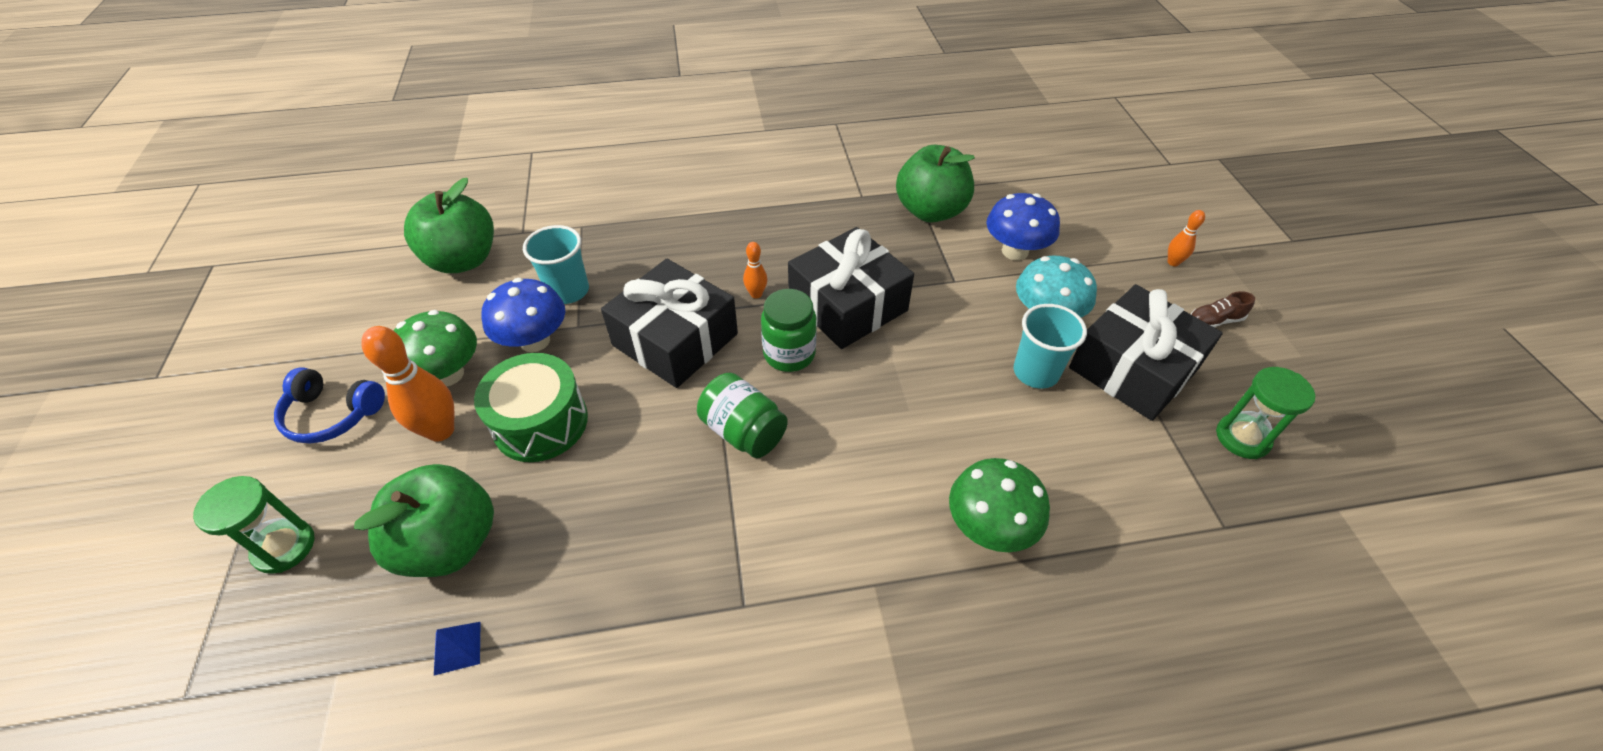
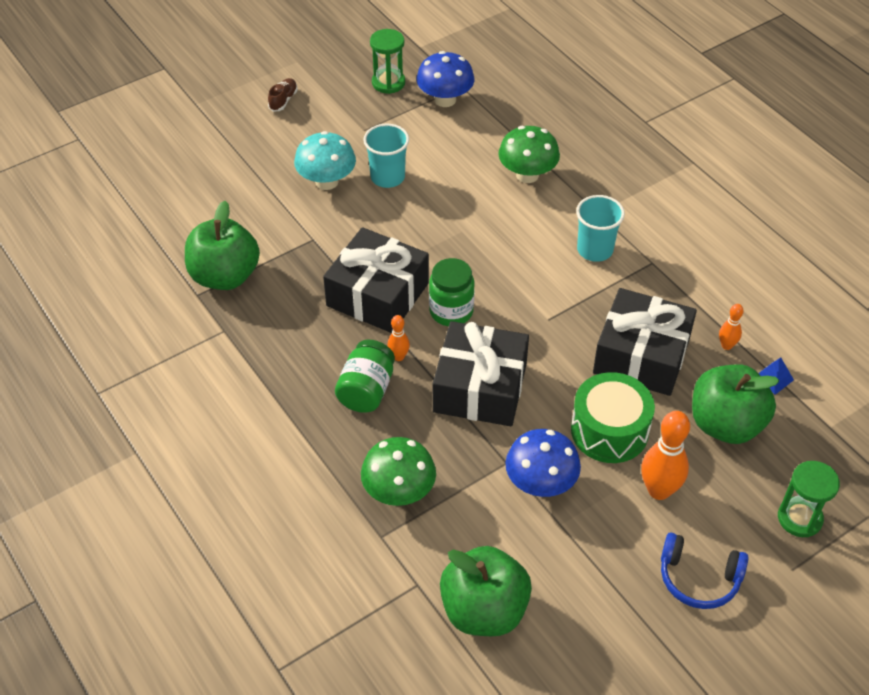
camera: 115 degrees left, 0 degrees up
blue headphones [274,367,385,443] -> blue headphones turned 120 degrees clockwise [661,533,748,609]
green mushroom [394,310,477,387] -> green mushroom moved to [361,437,436,506]
turquoise cup [523,225,589,304] -> turquoise cup moved to [576,195,625,262]
green jar [697,373,788,458] -> green jar moved to [335,340,395,413]
blue mushroom [986,193,1060,260] -> blue mushroom moved to [416,51,474,107]
black gift [1069,284,1223,421] -> black gift moved to [593,288,697,396]
orange bowling pin [1168,210,1205,266] -> orange bowling pin moved to [719,304,744,350]
brown shoe [1191,291,1255,328] -> brown shoe turned 120 degrees counterclockwise [268,78,298,112]

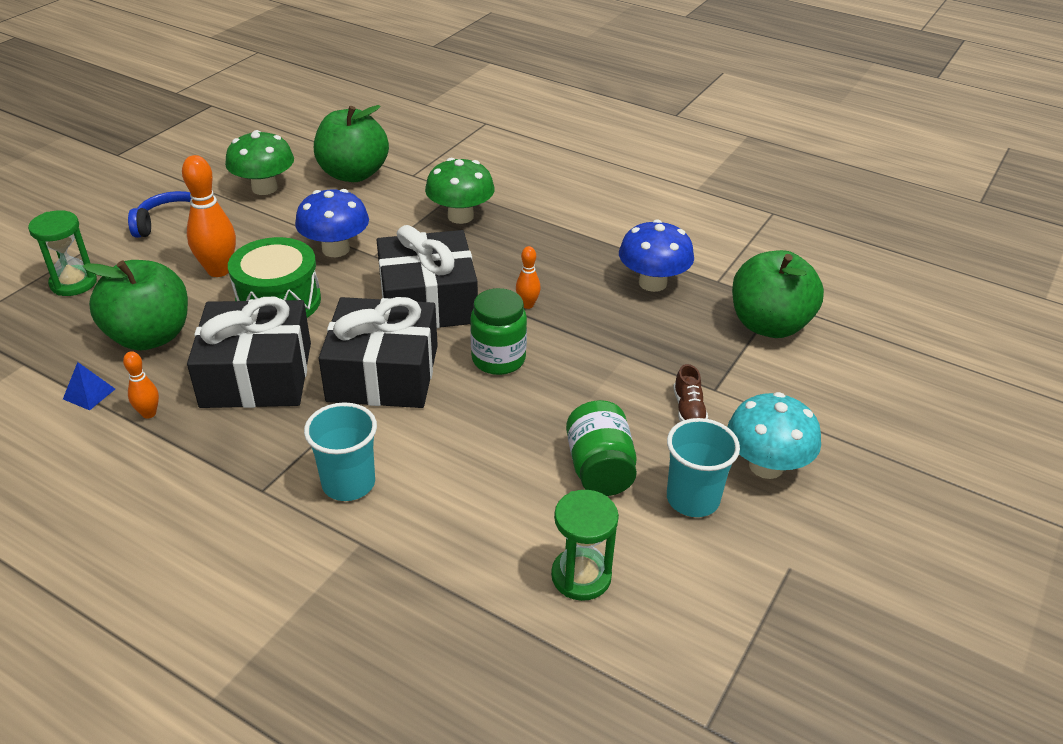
camera: 155 degrees right, 10 degrees down
brown shoe [268,78,298,112] -> brown shoe moved to [673,364,708,421]
black gift [323,227,429,333] -> black gift moved to [319,297,438,408]
green jar [335,340,395,413] -> green jar moved to [566,400,637,496]
green hourglass [370,29,405,94] -> green hourglass moved to [551,490,619,601]
blue mushroom [416,51,474,107] -> blue mushroom moved to [619,219,694,292]
green mushroom [498,126,560,183] -> green mushroom moved to [225,130,294,195]

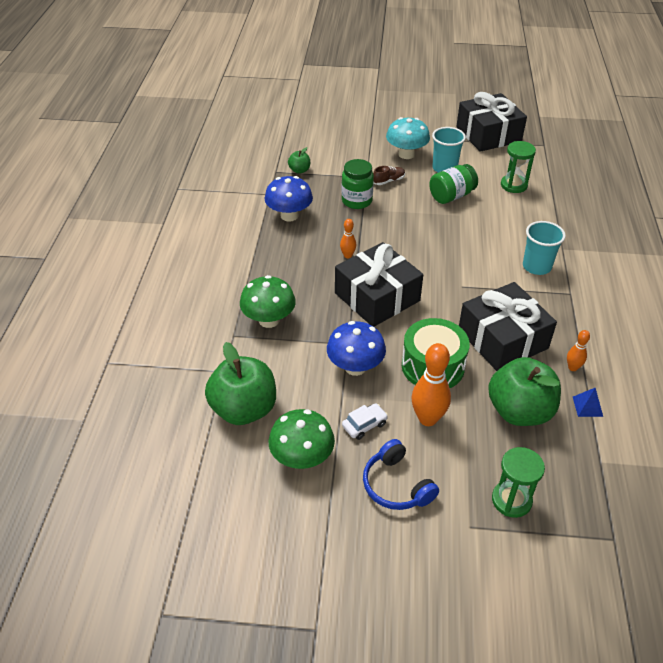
camera: 115 degrees left, 5 degrees up
black gift [319,297,438,408] -> black gift moved to [456,92,527,152]
green jar [470,288,527,375] -> green jar moved to [341,159,374,209]
green apple [732,250,824,338] -> green apple [288,147,310,174], size x0.45
none -> white car [342,403,388,440]

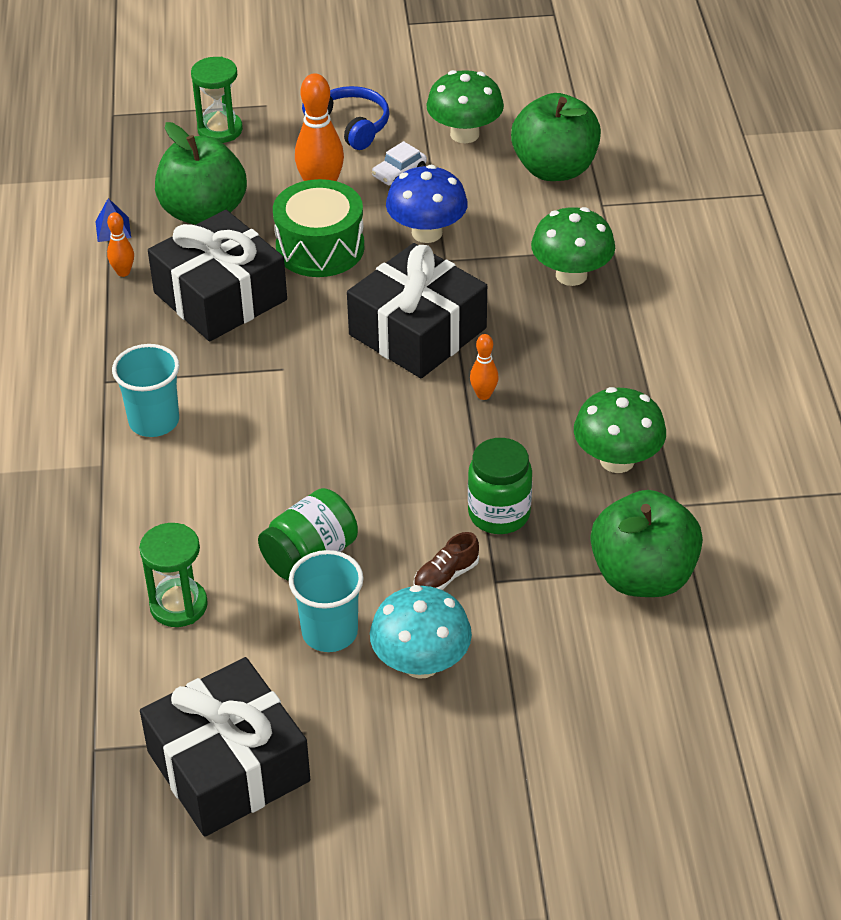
camera: 170 degrees right, 0 degrees up
blue mushroom [265,176,313,222] -> green mushroom [574,387,666,473]
green apple [288,147,310,174] -> green apple [591,490,703,597], size x2.22

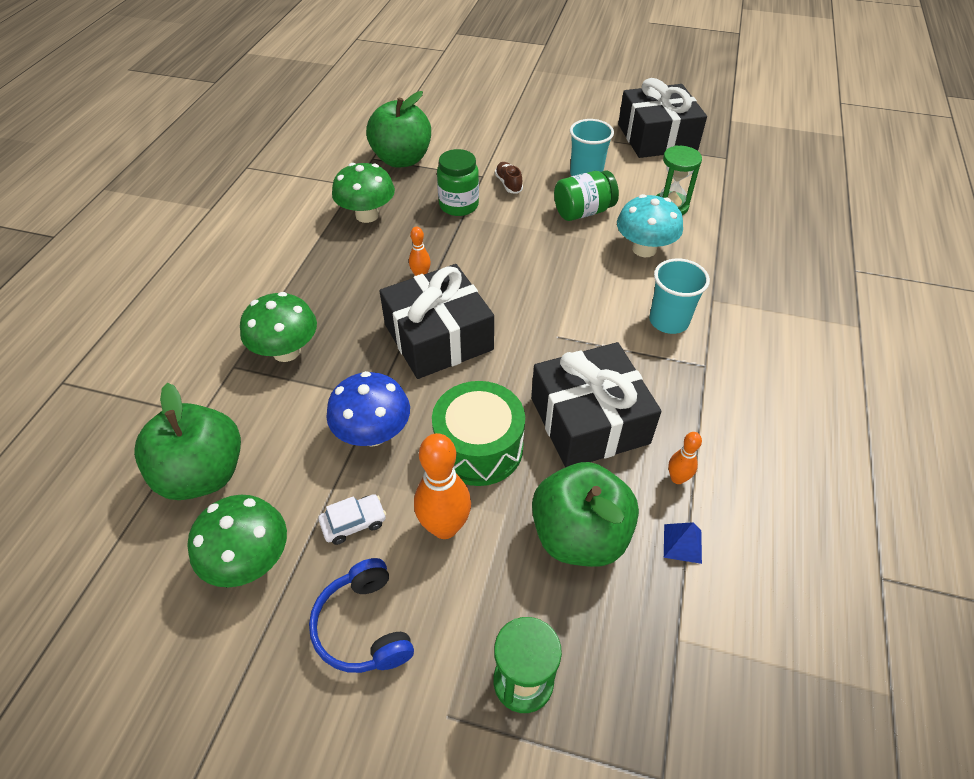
camera: 160 degrees left, 5 degrees up
turquoise mushroom [370,585,472,679] -> turquoise mushroom moved to [617,194,683,257]
brown shoe [414,532,479,590] -> brown shoe turned 90 degrees counterclockwise [495,162,523,194]

